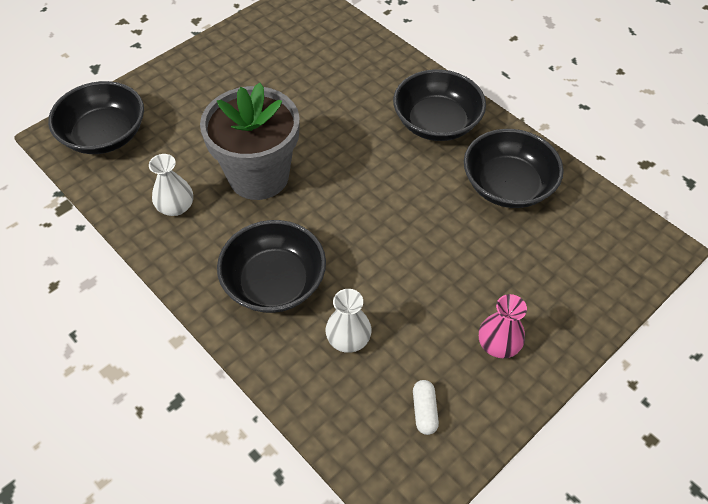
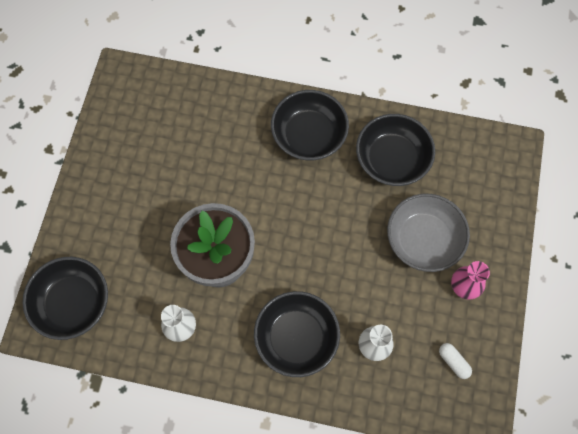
camera: 35 degrees left, 15 degrees up
none -> grey bowl [387,194,470,272]

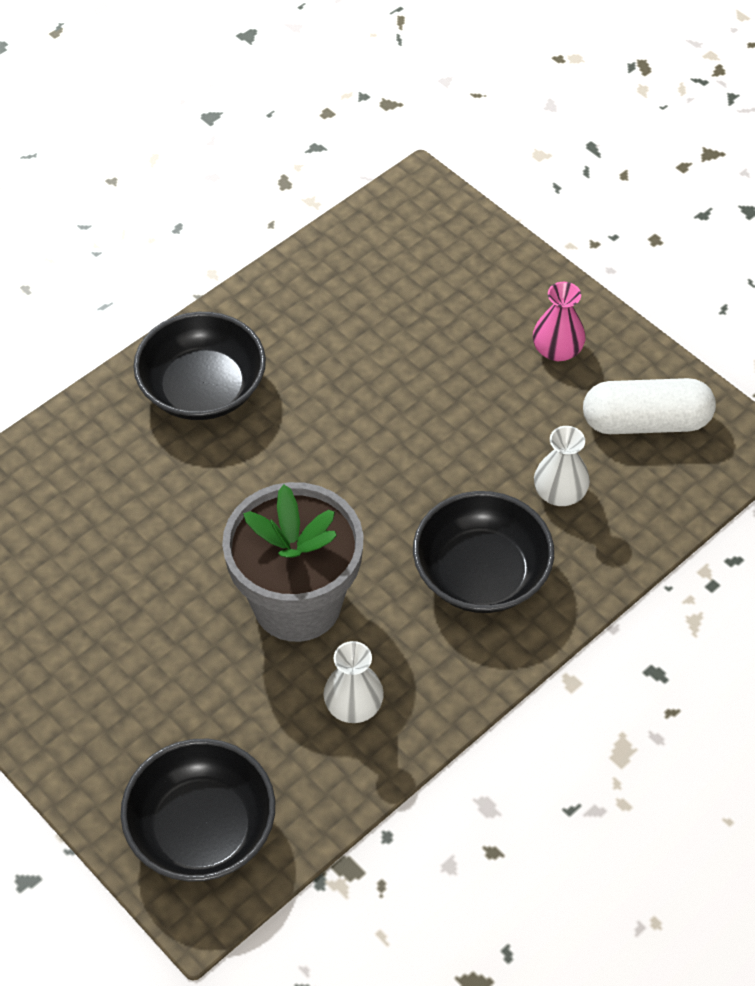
camera: 55 degrees left, 15 degrees down
black bowl [356,114,435,186] -> none
grey bowl [387,194,470,272] -> none
white capsule [439,343,472,379] -> white capsule [583,378,716,434], size x2.10

